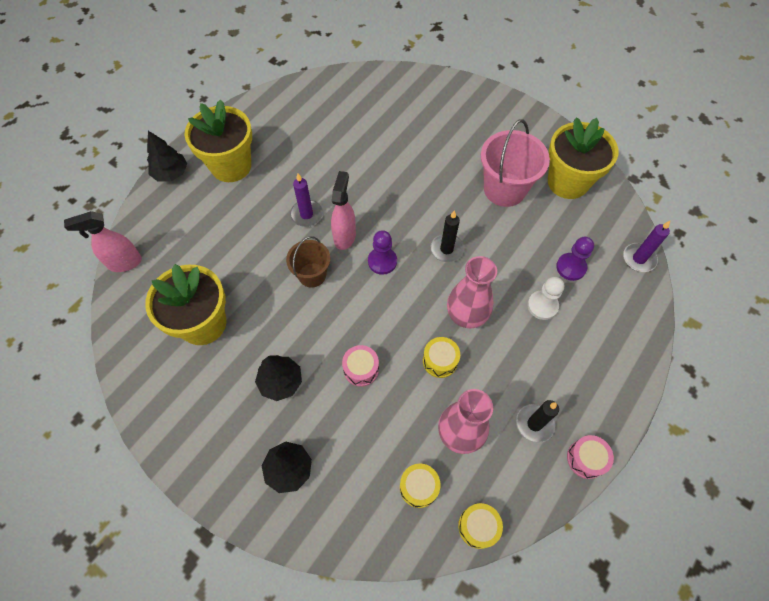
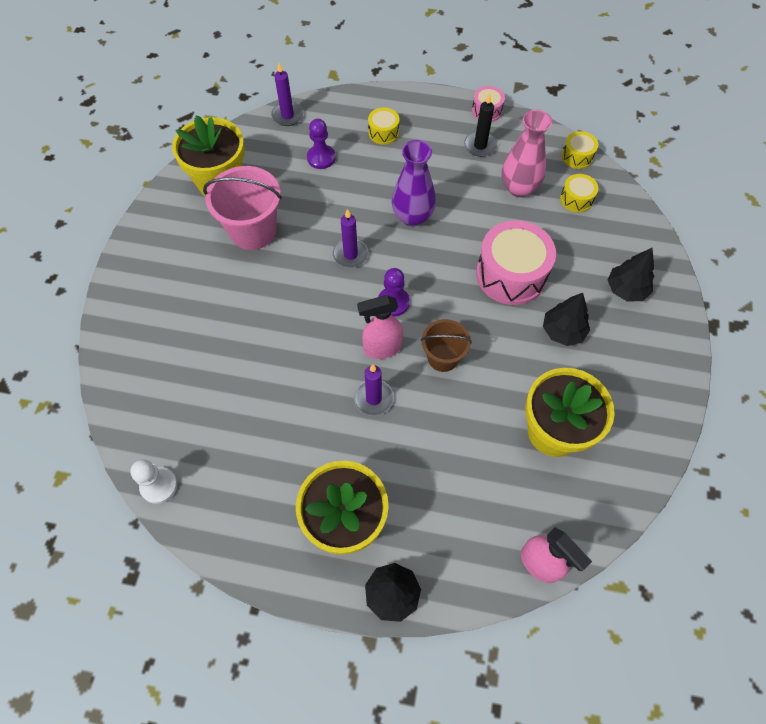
camera: 115 degrees left, 0 degrees up
pink drum [342,345,379,387] -> pink drum [476,220,556,305], size x2.03
yellow drum [423,337,460,378] -> yellow drum moved to [368,107,400,145]
black candle [430,210,464,262] -> purple candle [333,209,369,268]
pink vase [447,256,497,328] -> purple vase [392,140,436,227]
white pawn [527,277,564,320] -> white pawn moved to [130,460,178,504]

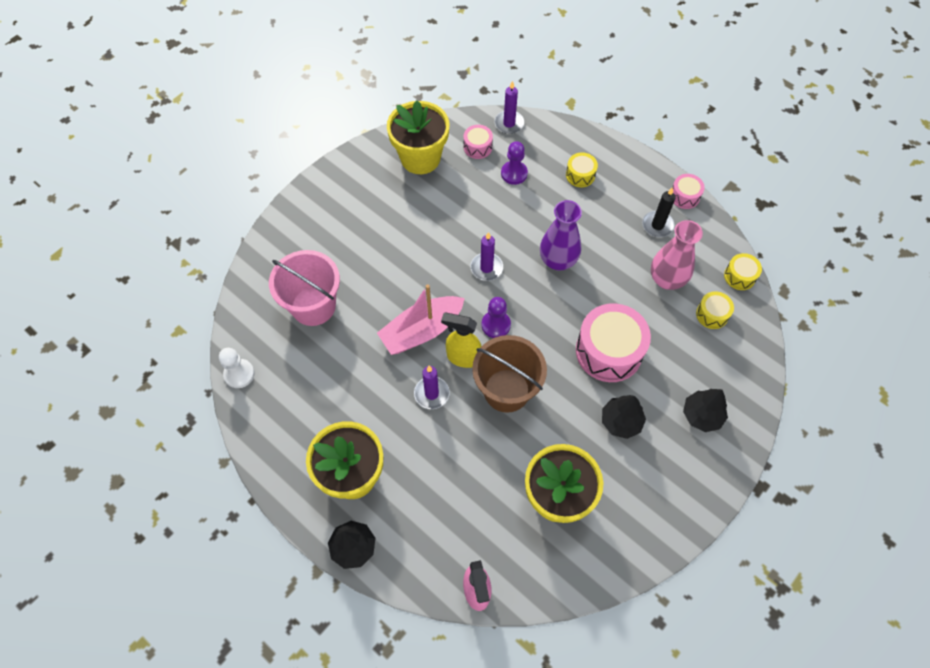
camera: 30 degrees right, 0 degrees up
pink bucket [203,166,282,250] -> pink bucket moved to [269,250,340,326]
pink spray bottle [357,295,403,359] -> yellow spray bottle [441,312,482,368]
brown bucket [421,319,472,372] -> brown bucket [472,335,547,413], size x1.63
none -> pink boat [377,284,465,355]
none -> pink drum [464,125,493,159]

